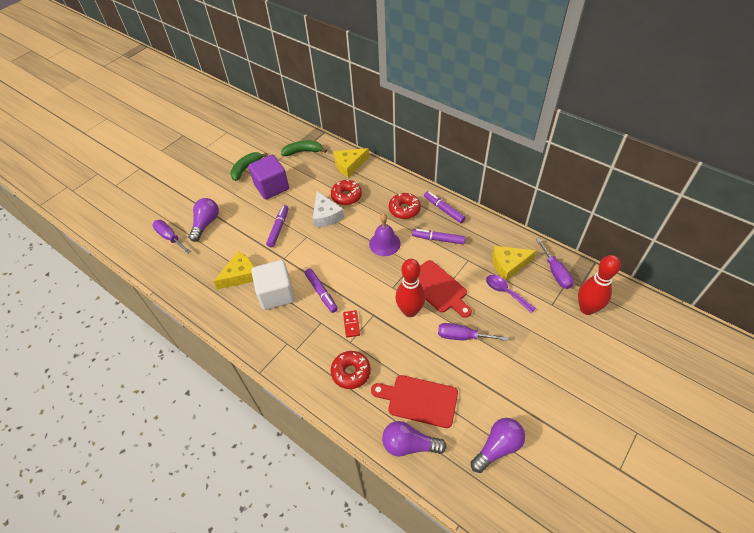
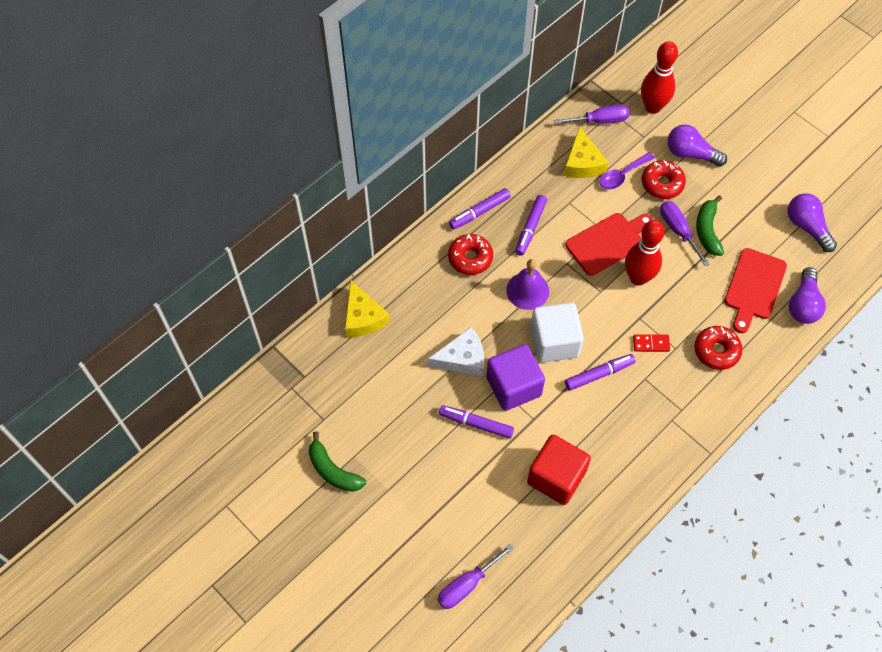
camera: 85 degrees left, 10 degrees up
purple light bulb [189,198,219,242] -> purple light bulb moved to [667,124,727,167]
yellow cheese [213,251,254,289] -> red cube [527,435,591,505]
purple cube [248,155,289,199] -> purple cube moved to [486,344,545,411]
white cube [251,260,295,310] -> white cube moved to [530,303,584,363]
green banana [281,141,327,156] -> green banana moved to [696,195,724,256]
red donut [331,180,362,205] -> red donut moved to [642,160,686,199]
purple screwdriver [438,323,508,341] -> purple screwdriver turned 135 degrees clockwise [660,201,710,267]

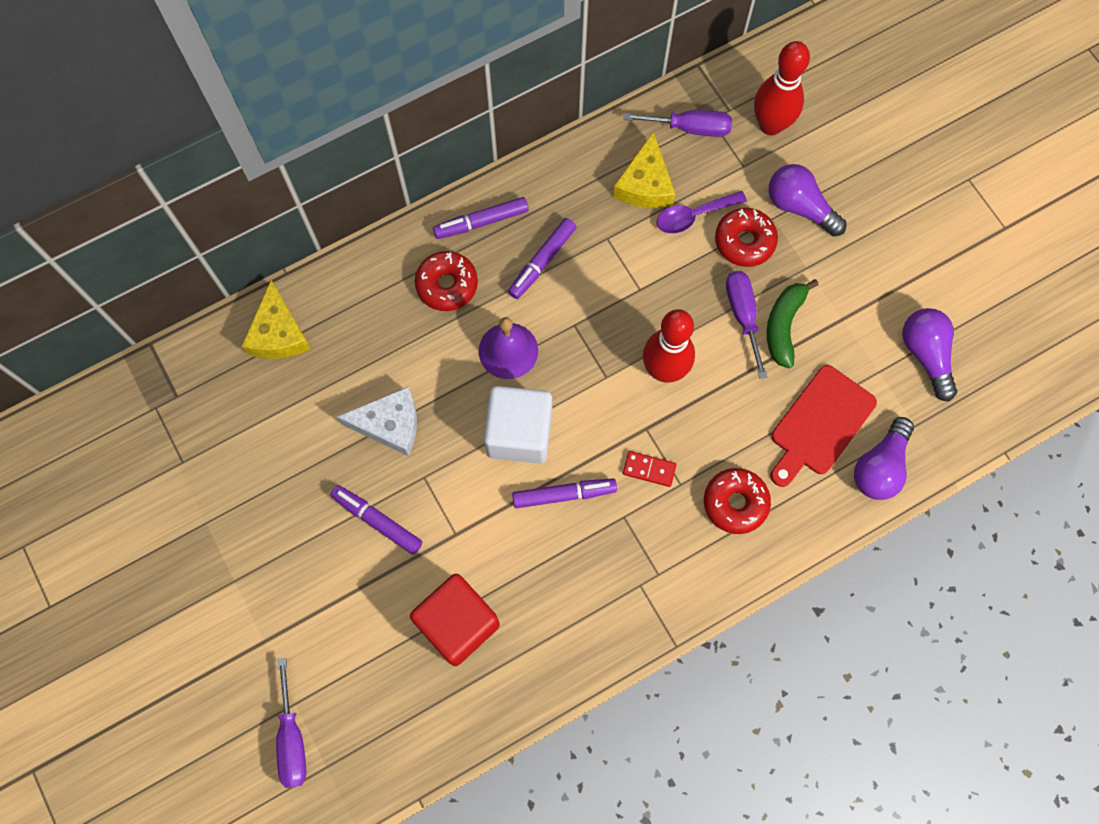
camera: 15 degrees right, 10 degrees up
green banana [309,431,366,492] -> none
purple screwdriver [437,544,514,609] -> purple screwdriver turned 75 degrees counterclockwise [276,658,306,788]
purple cube [486,344,545,411] -> none
red cutting board [565,213,653,276] -> none

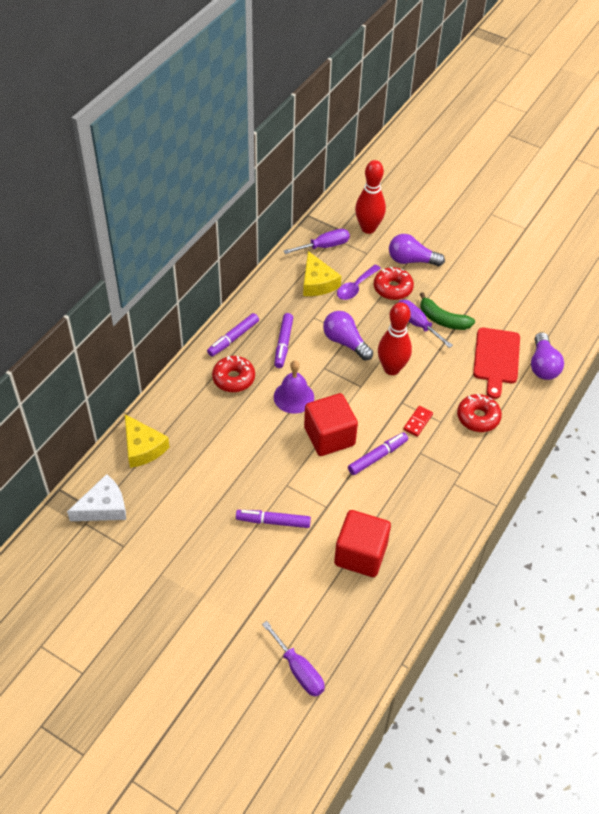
camera: 30 degrees left, 20 degrees down
white cheese [337,387,417,456] -> white cheese moved to [67,474,126,521]
white cube [484,386,552,464] -> red cube [304,393,358,456]
red domino [623,451,677,487] -> red domino turned 45 degrees counterclockwise [403,406,433,437]
green banana [767,279,819,368] -> green banana turned 45 degrees counterclockwise [420,292,475,330]
purple light bulb [902,308,957,402] -> purple light bulb moved to [323,311,373,361]

